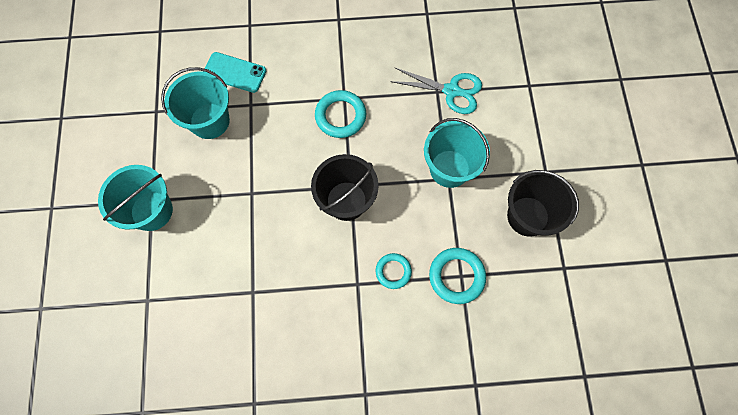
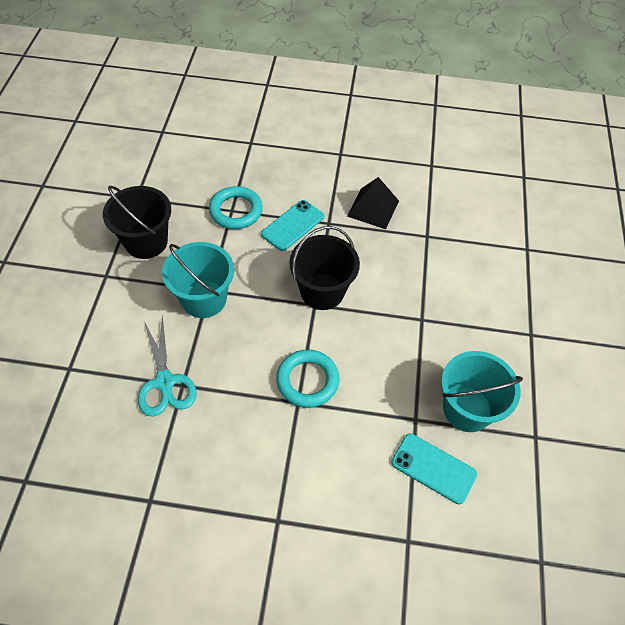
camera: 170 degrees left, 15 degrees down
turquoise bucket [98,165,173,231] -> none
turquoise ring [376,253,412,289] -> turquoise phone [261,200,324,251]
turquoise scissors [390,67,482,114] -> turquoise scissors turned 135 degrees counterclockwise [138,315,197,417]
none -> black pyramid [347,177,399,229]

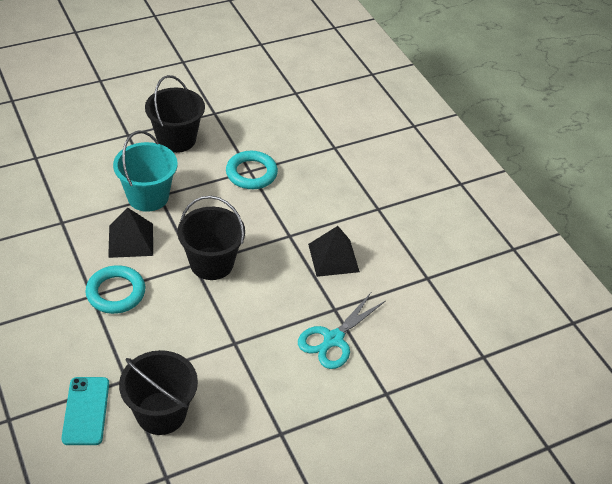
camera: 55 degrees right, 10 degrees down
turquoise scissors [138,315,197,417] -> turquoise scissors moved to [298,293,385,369]
turquoise phone [261,200,324,251] -> none
turquoise bucket [441,351,523,432] -> black bucket [119,350,198,435]
none -> black pyramid [108,207,153,258]

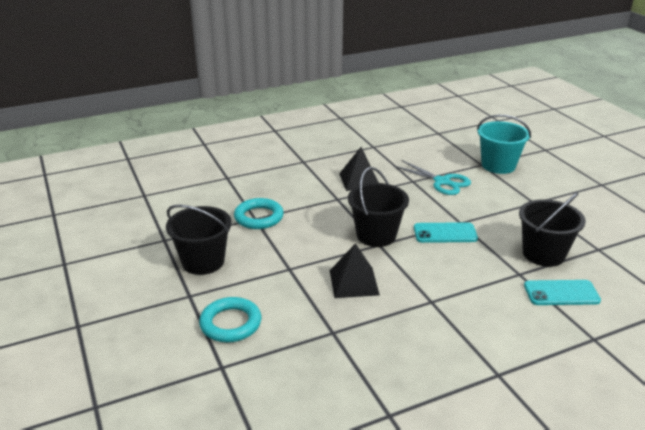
camera: 85 degrees left, 15 degrees down
turquoise ring [85,265,145,314] -> turquoise ring moved to [199,297,261,342]
turquoise bucket [113,131,178,212] -> turquoise bucket moved to [477,115,531,174]
none -> turquoise phone [414,222,478,243]

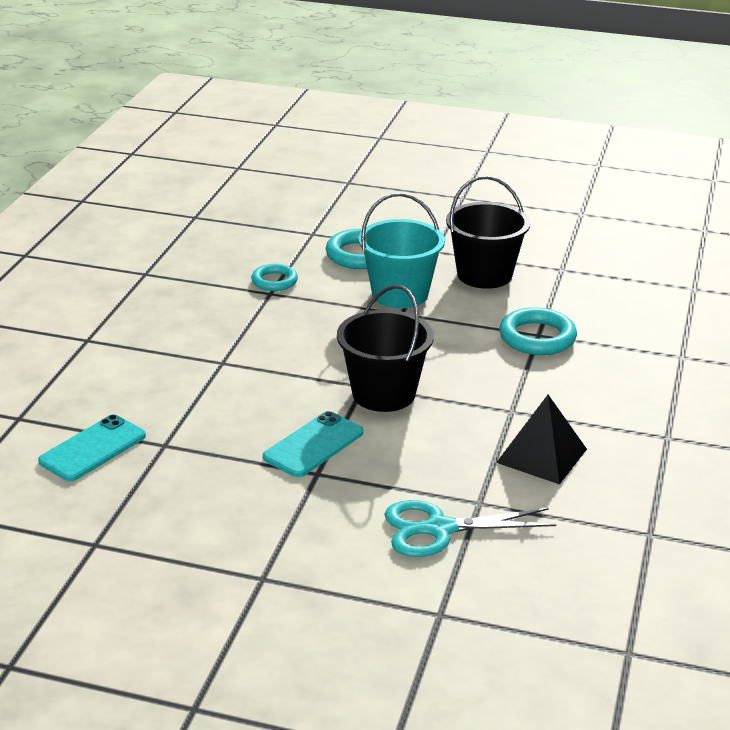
camera: 130 degrees right, 0 degrees up
black pyramid [330,243,380,298] -> none
turquoise bucket [477,115,531,174] -> turquoise bucket moved to [359,193,445,308]
black bucket [519,192,586,267] -> none
none -> turquoise ring [251,264,298,291]

